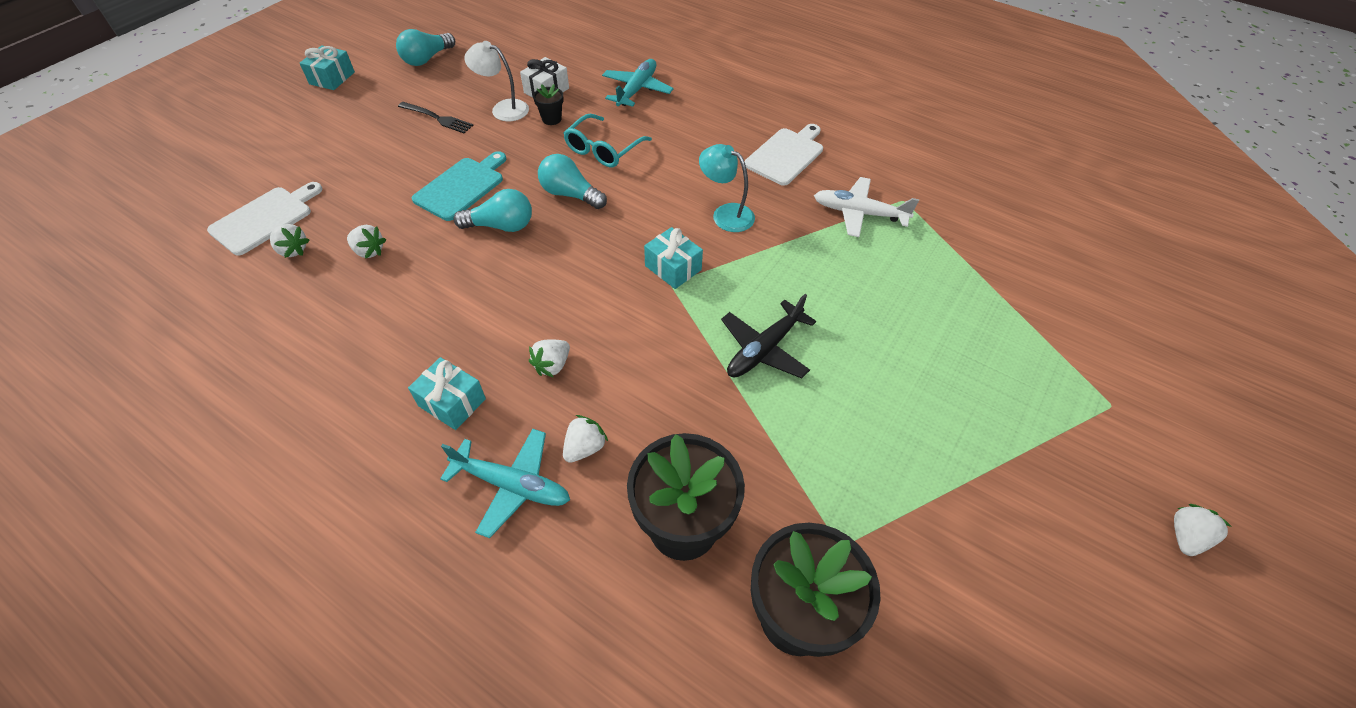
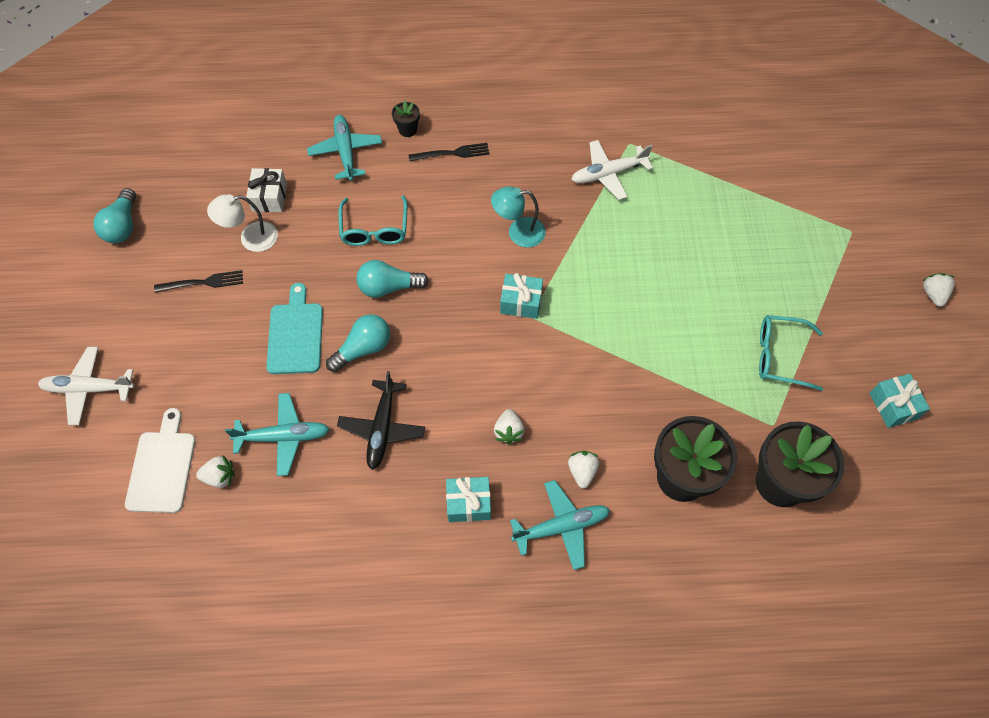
camera: 35 degrees left, 10 degrees up
turquoise gift [299,45,355,90] -> turquoise gift moved to [869,374,930,428]
white strawberry [347,225,386,259] -> turquoise plane [225,393,330,476]
black flower pot [533,84,563,125] -> black flower pot moved to [392,101,420,137]
black plane [721,294,816,378] -> black plane moved to [337,371,425,470]
white cutting board [744,124,823,186] -> none
none -> white plane [38,347,134,425]
none -> black fork [409,143,489,162]
none -> turquoise glasses [759,315,823,391]

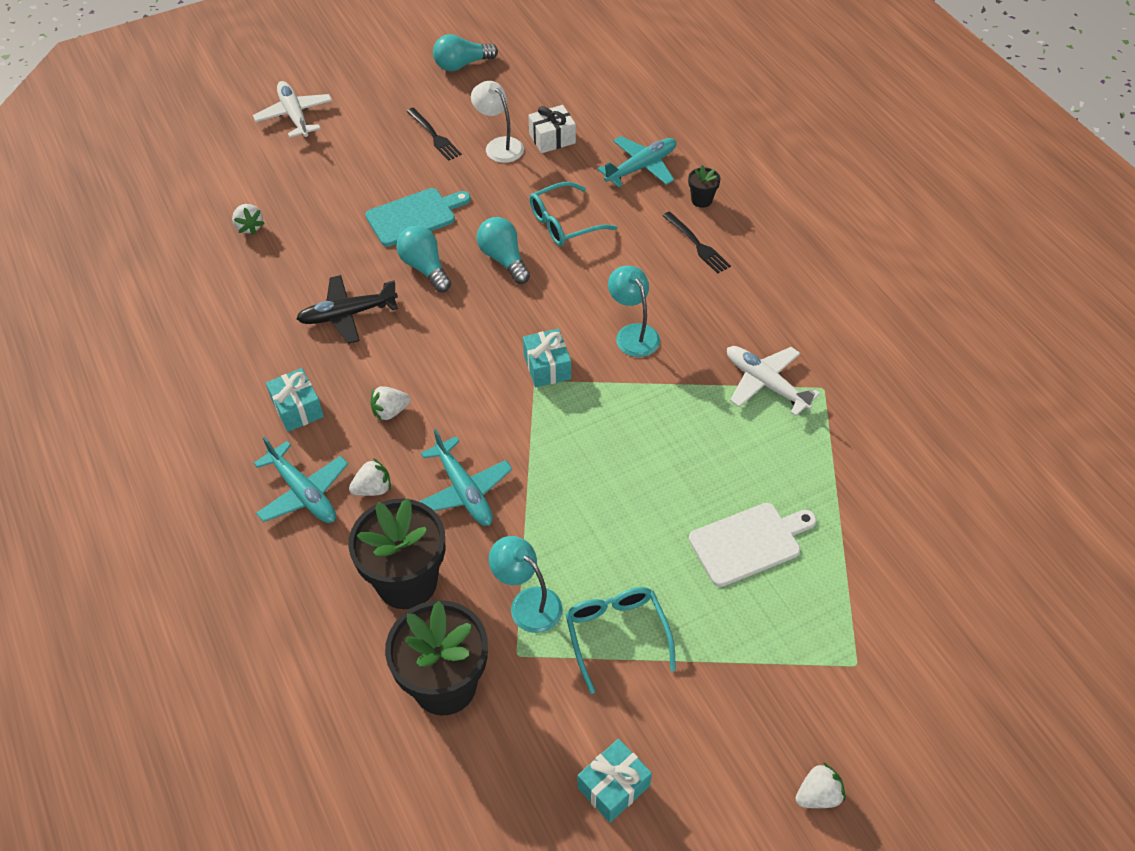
camera: 65 degrees right, 10 degrees down
white cutting board [125,408,195,513] -> white cutting board moved to [689,503,816,587]
turquoise plane [225,393,330,476] -> turquoise plane moved to [419,429,512,526]
turquoise light bulb [326,314,390,372] -> turquoise light bulb turned 150 degrees counterclockwise [396,226,451,292]
none -> turquoise lamp [489,536,563,633]

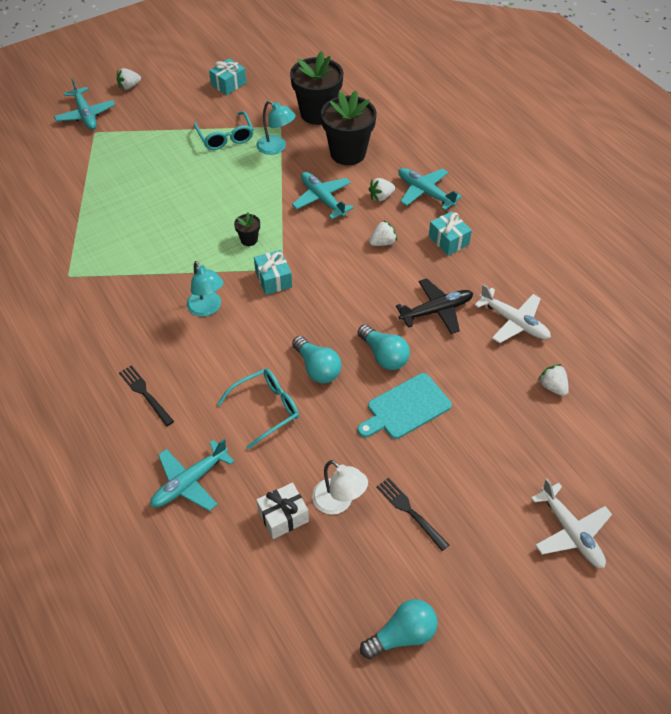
camera: 175 degrees right, 0 degrees up
black flower pot [688,165,720,208] -> black flower pot moved to [234,212,260,246]
white cutting board [689,503,816,587] -> none
white plane [727,346,820,416] -> white plane moved to [475,284,551,343]
none -> turquoise plane [54,78,115,130]

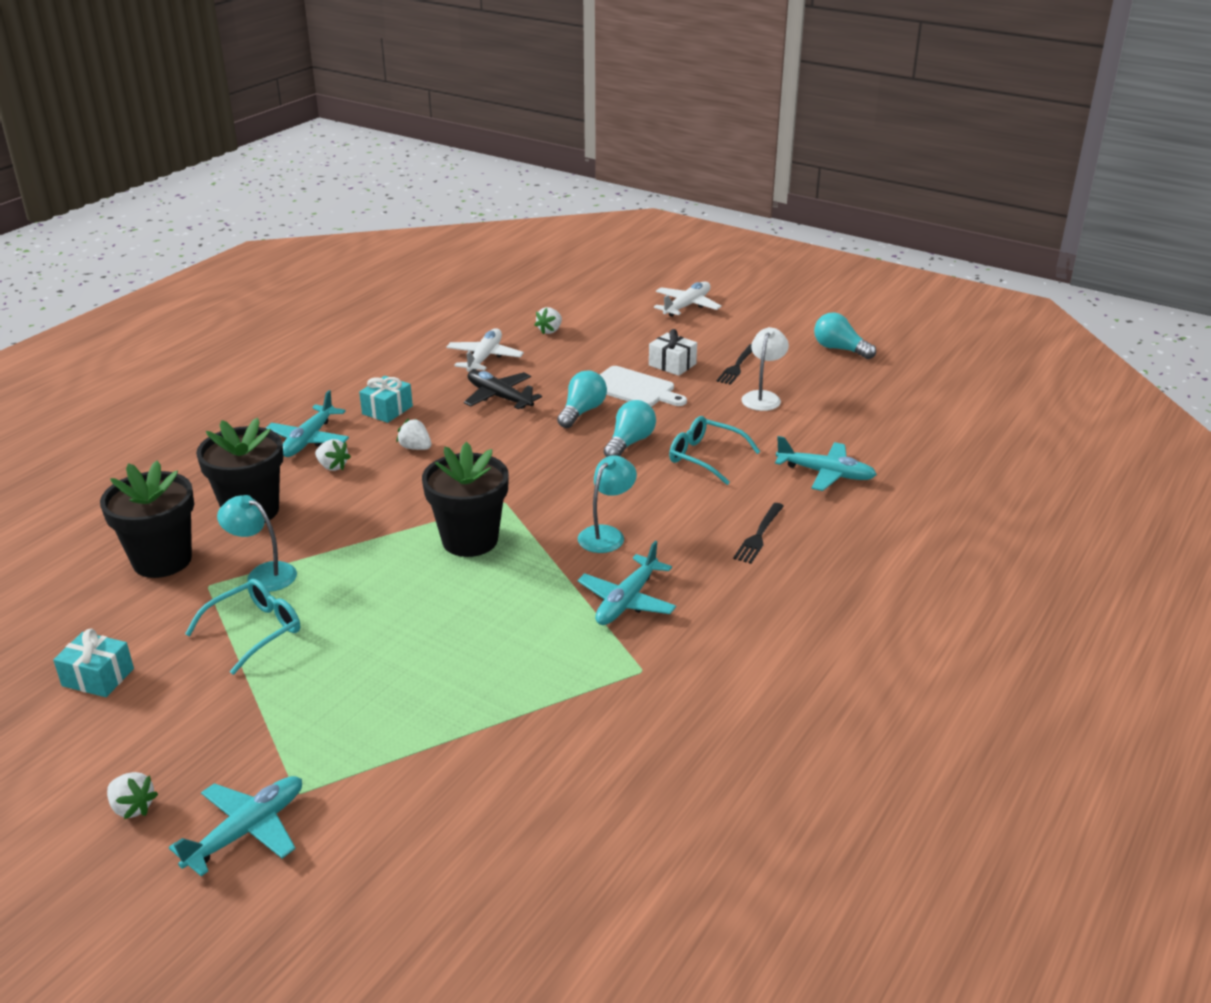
camera: 115 degrees left, 20 degrees down
black flower pot [234,212,260,246] -> black flower pot [422,442,509,557], size x2.27
turquoise gift [254,250,292,295] -> none
turquoise lamp [256,101,296,155] -> turquoise lamp turned 75 degrees counterclockwise [217,495,297,592]
white gift [256,482,309,539] -> white gift moved to [649,329,697,376]
turquoise plane [292,172,354,219] -> turquoise plane moved to [577,541,676,625]
turquoise cutting board [358,373,452,439] -> white cutting board [600,366,687,407]

